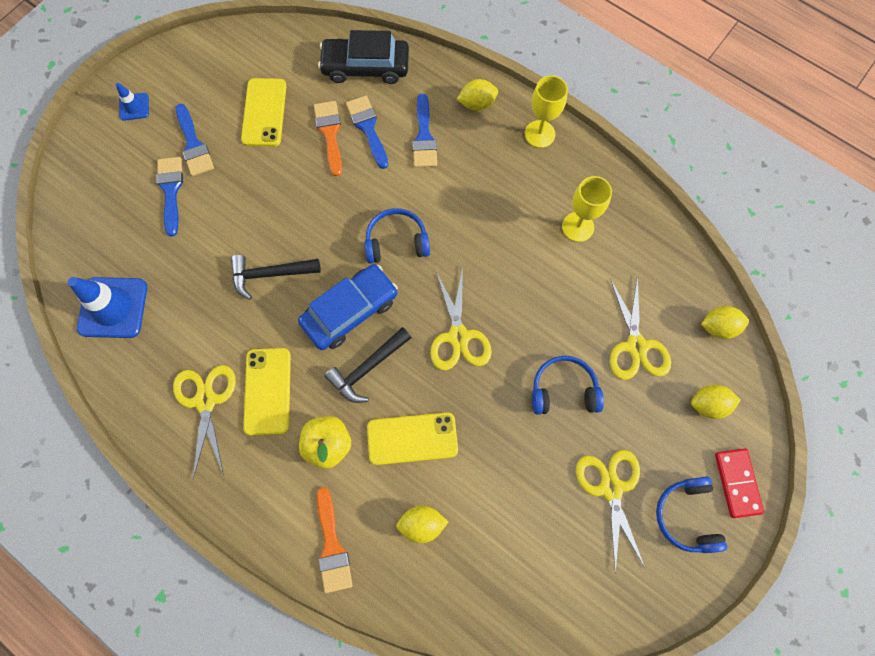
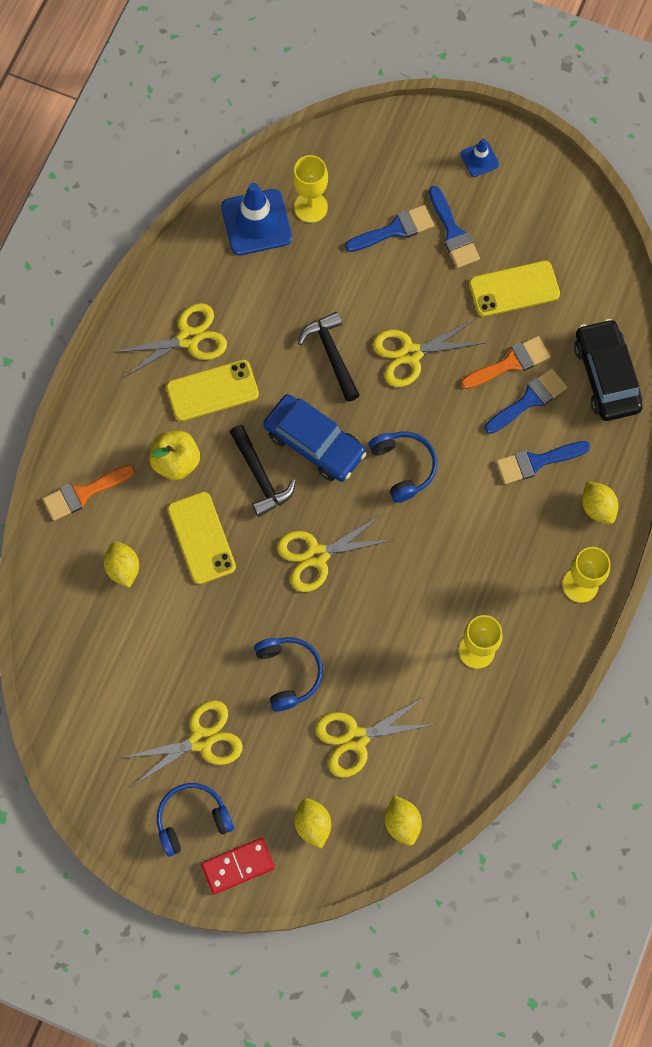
camera: 75 degrees right, 0 degrees up
blue brush [176,104,214,176] -> blue brush turned 75 degrees counterclockwise [429,186,480,268]
black hammer [325,327,411,403] -> black hammer turned 150 degrees counterclockwise [230,425,296,517]
none -> yellow goblet [293,155,328,223]
none -> yellow scissors [373,319,485,387]

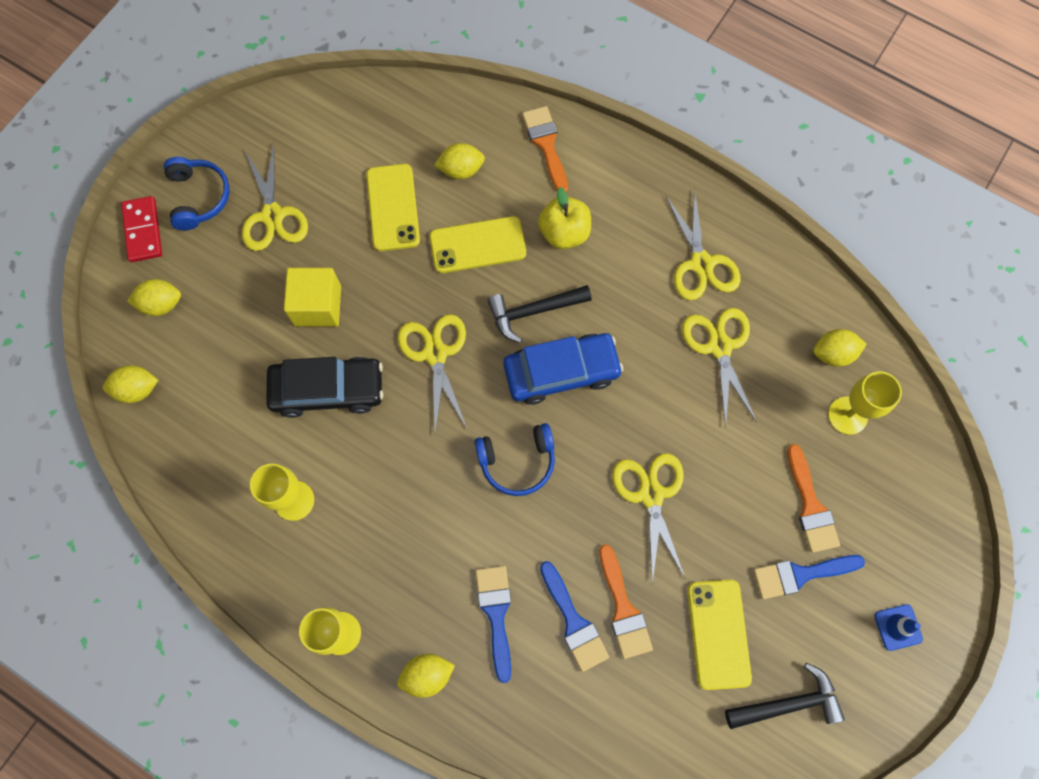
camera: 100 degrees right, 0 degrees up
yellow phone [166,360,259,421] -> yellow phone moved to [366,164,420,251]
blue traffic cone [221,183,292,255] -> yellow lemon [813,329,866,367]
blue headphones [254,637,323,712] -> yellow cube [284,268,341,327]
blue car [263,394,367,482] -> blue car turned 150 degrees counterclockwise [503,333,623,405]
black hammer [298,312,360,402] -> black hammer moved to [725,663,845,729]
yellow scissors [315,697,436,778] -> yellow scissors moved to [682,308,757,427]
blue brush [345,205,434,252] -> orange brush [787,444,840,553]
black car [574,319,642,421] -> black car moved to [266,357,383,418]

